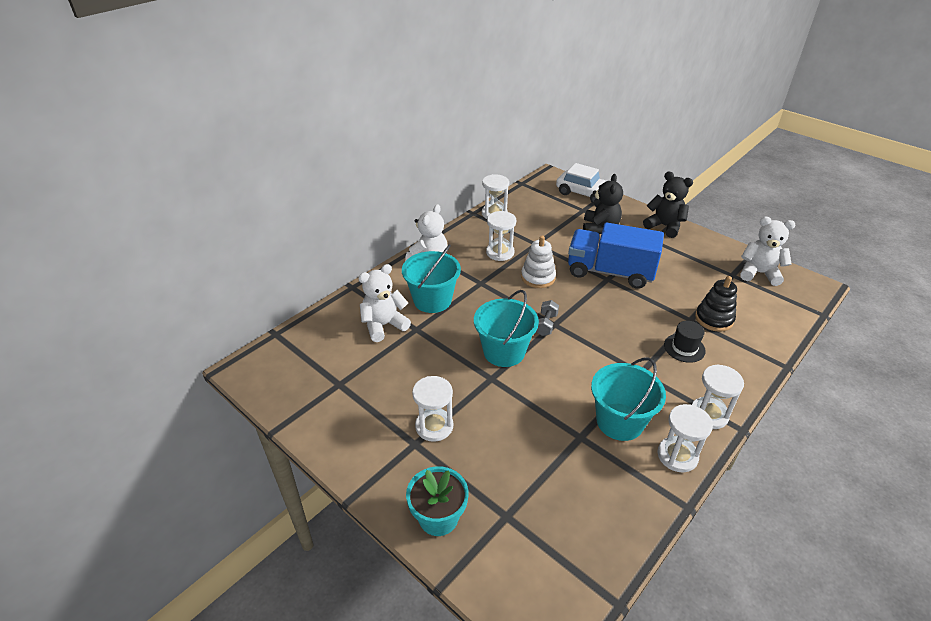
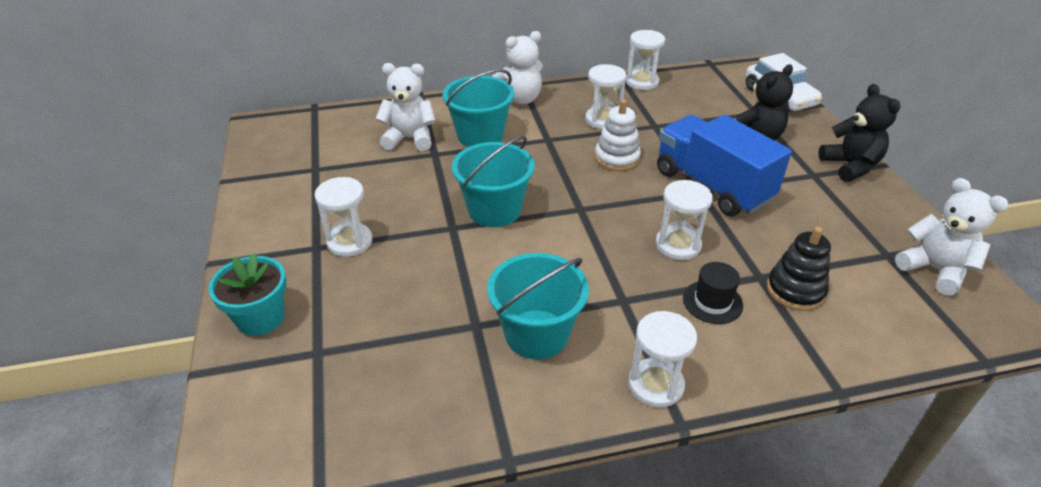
camera: 35 degrees right, 0 degrees up
grey dumbbell [536,300,559,336] -> none
white hourglass [658,404,713,472] -> white hourglass moved to [656,180,713,260]

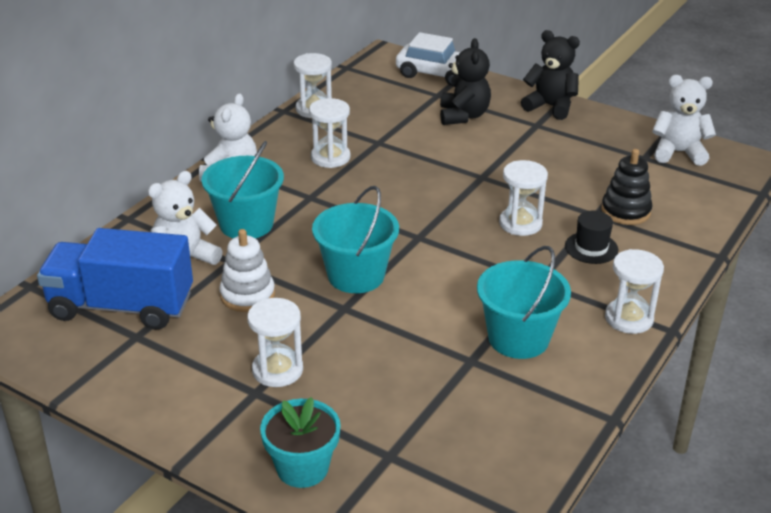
camera: 45 degrees left, 5 degrees down
white stacking toy [595,99,641,171] -> white stacking toy moved to [219,229,275,312]
blue truck [657,115,792,216] -> blue truck moved to [37,228,193,330]

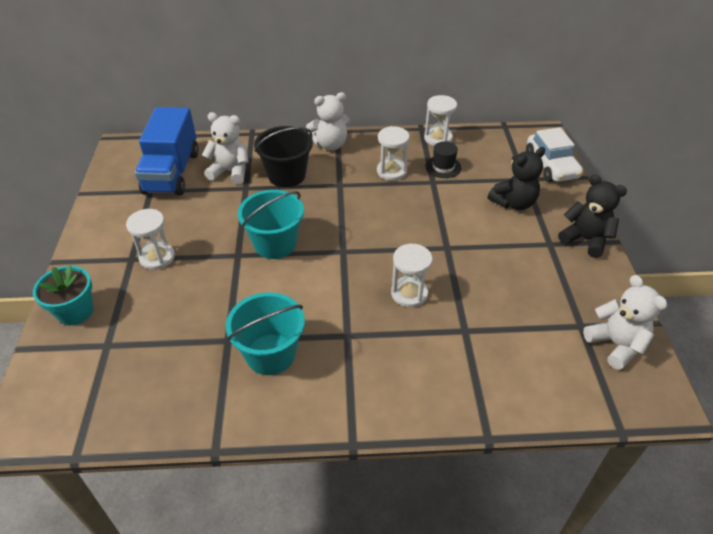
camera: 55 degrees right, 10 degrees up
blue truck [37,228,193,330] -> blue truck turned 150 degrees counterclockwise [135,107,199,195]
turquoise bucket [202,141,284,238] -> black bucket [254,126,313,187]
white stacking toy [219,229,275,312] -> none
black teddy bear [521,30,580,120] -> black teddy bear turned 45 degrees counterclockwise [558,175,627,258]
black hat [565,211,618,264] -> black hat moved to [425,141,461,178]
black stacking toy [601,149,652,225] -> none
white hourglass [605,249,664,334] -> none

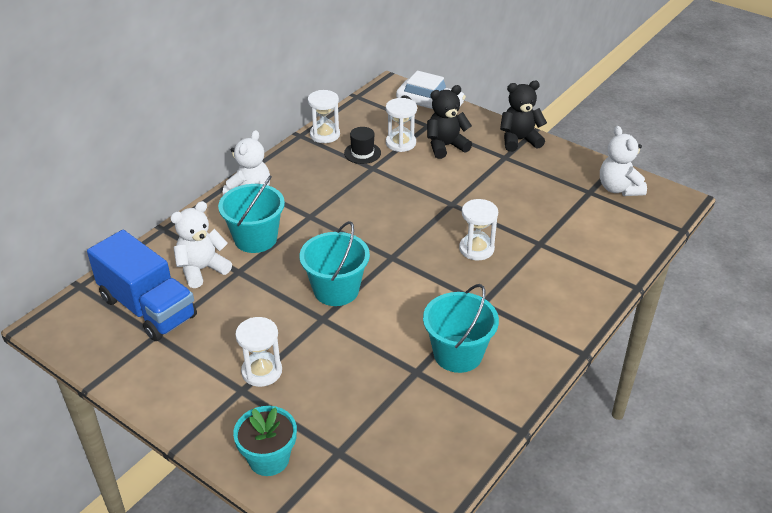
camera: 50 degrees left, 5 degrees down
black bucket [254,126,313,187] -> turquoise bucket [218,175,285,253]
white hourglass [377,126,410,181] -> white hourglass moved to [386,98,417,152]
black teddy bear [488,147,545,210] -> black teddy bear turned 120 degrees counterclockwise [427,85,472,159]
white teddy bear [583,275,667,370] -> white teddy bear turned 120 degrees counterclockwise [600,126,647,196]

